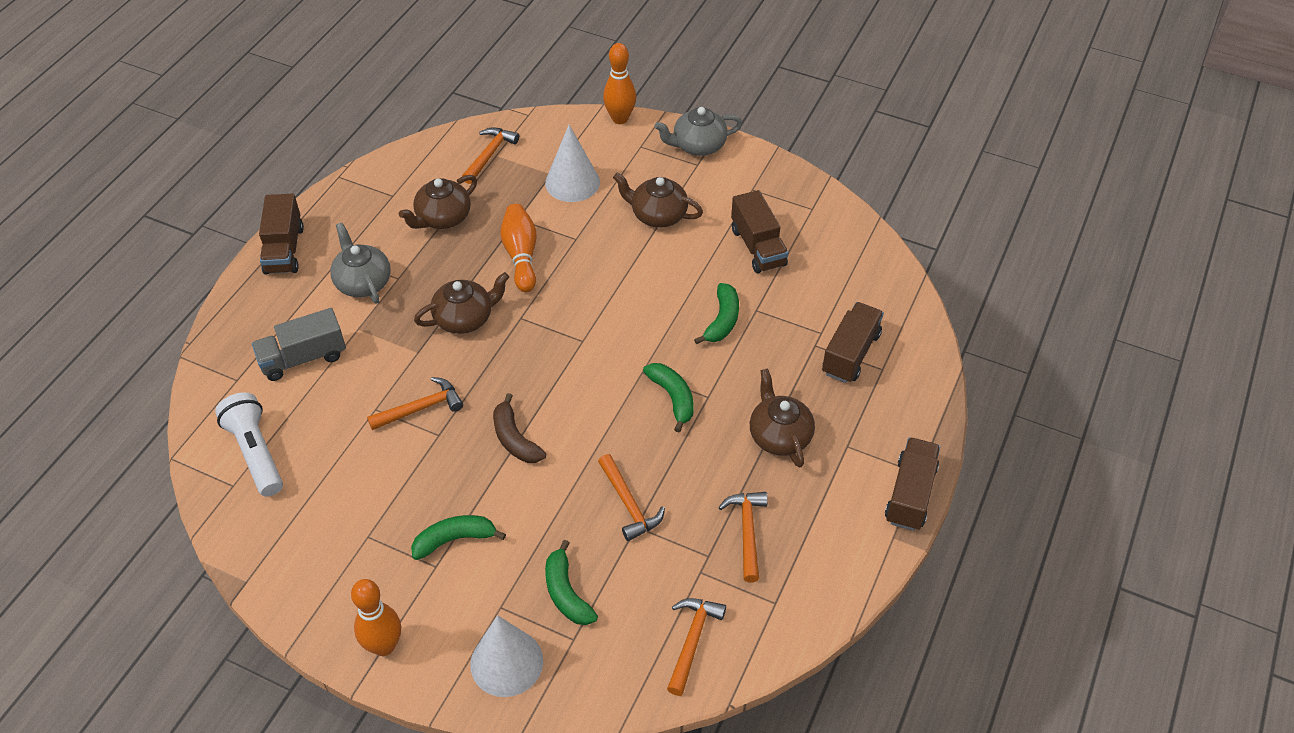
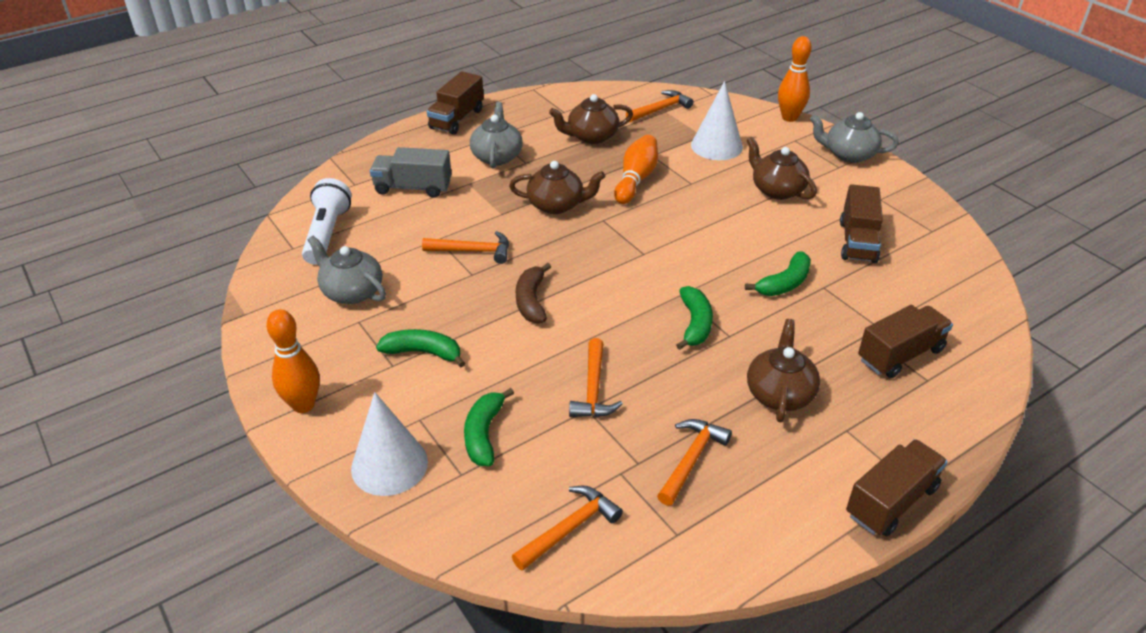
camera: 30 degrees right, 10 degrees down
none -> grey teapot [308,235,386,304]

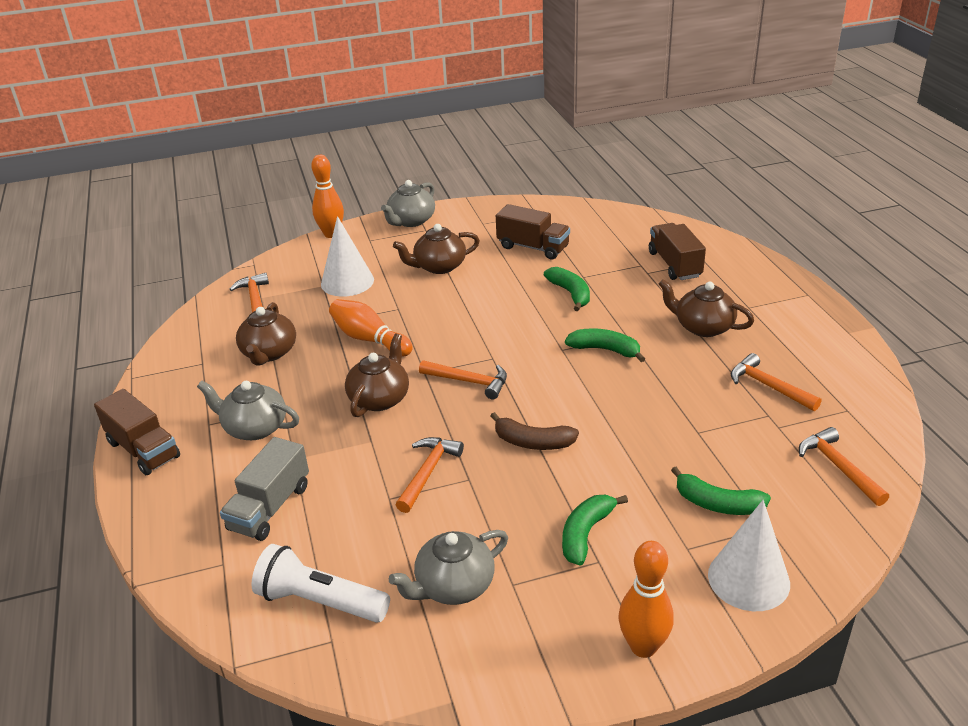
camera: 70 degrees left, 5 degrees down
orange hammer [569,338,623,417] -> orange hammer moved to [419,360,507,400]
brown truck [846,439,948,536] -> none

